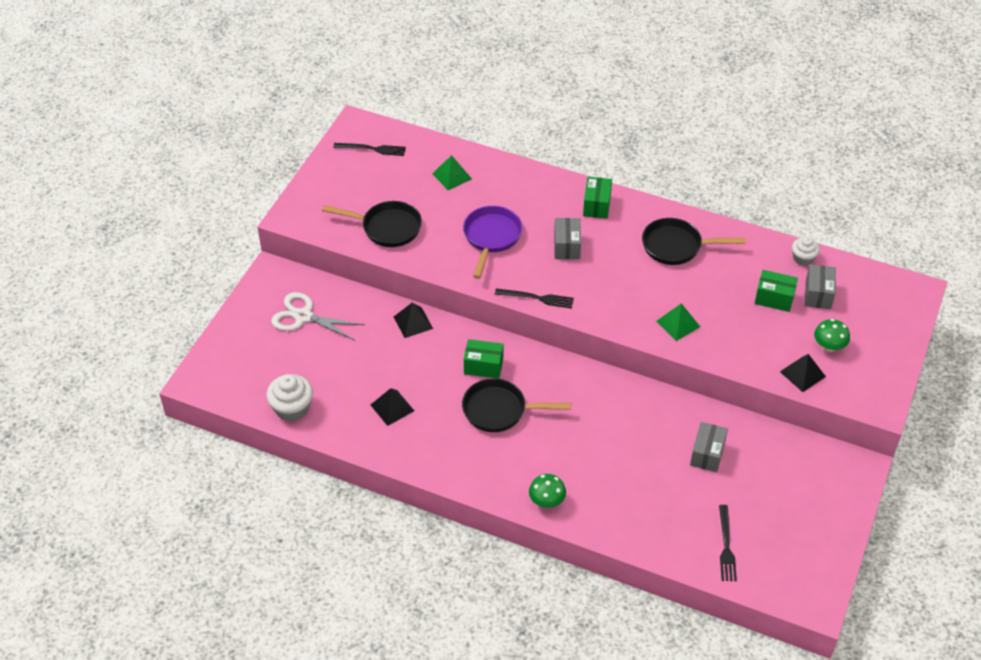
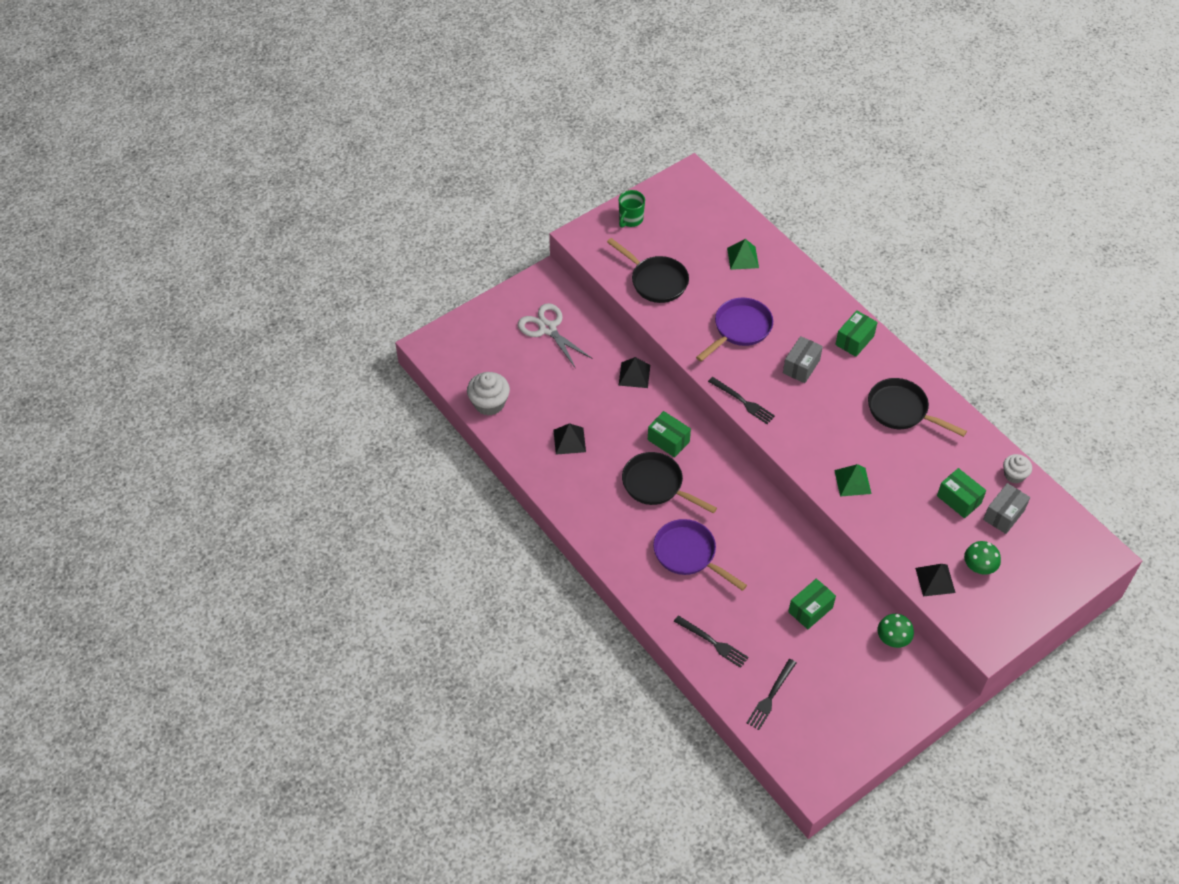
camera: 30 degrees right, 5 degrees up
black fork [333,143,406,156] -> black fork moved to [674,615,748,668]
green mushroom [529,474,566,508] -> green mushroom moved to [877,614,914,648]
grey box [690,422,728,472] -> green box [788,578,836,629]
none -> green mug [619,190,645,227]
none -> purple pan [653,519,747,591]

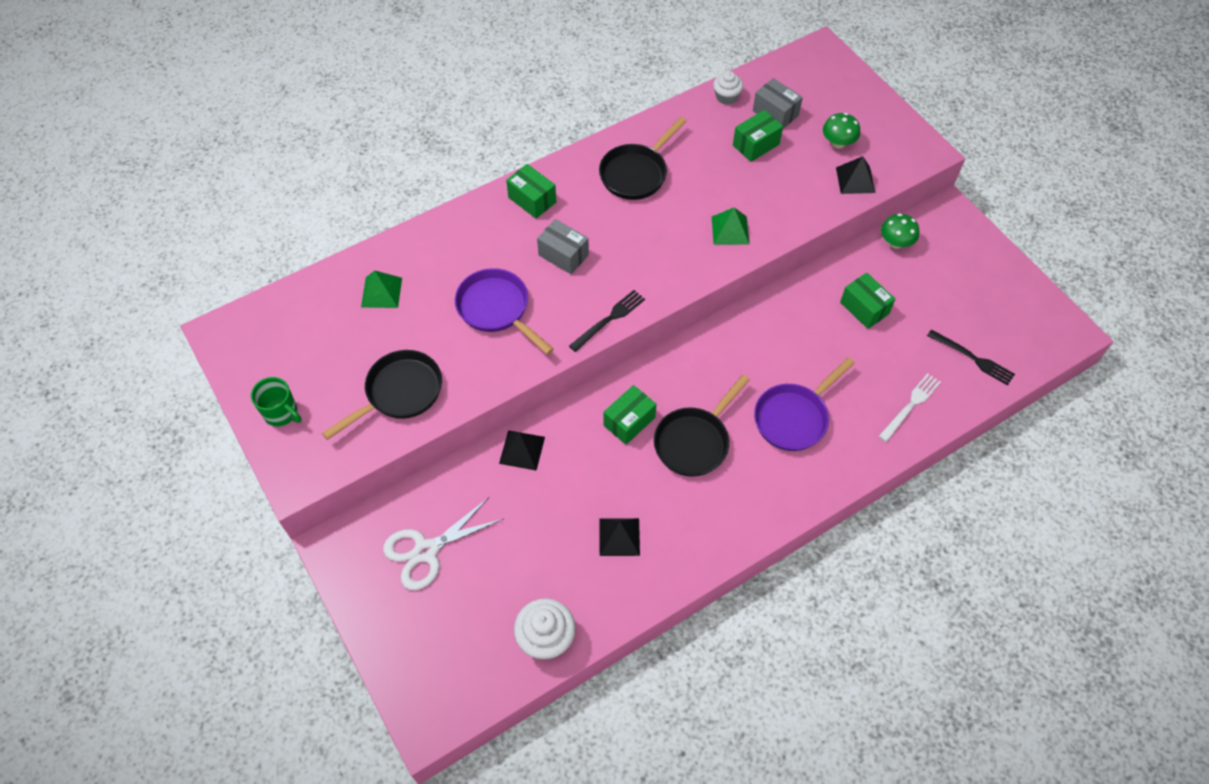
camera: 85 degrees left, 5 degrees up
black fork [674,615,748,668] -> white fork [878,373,941,442]

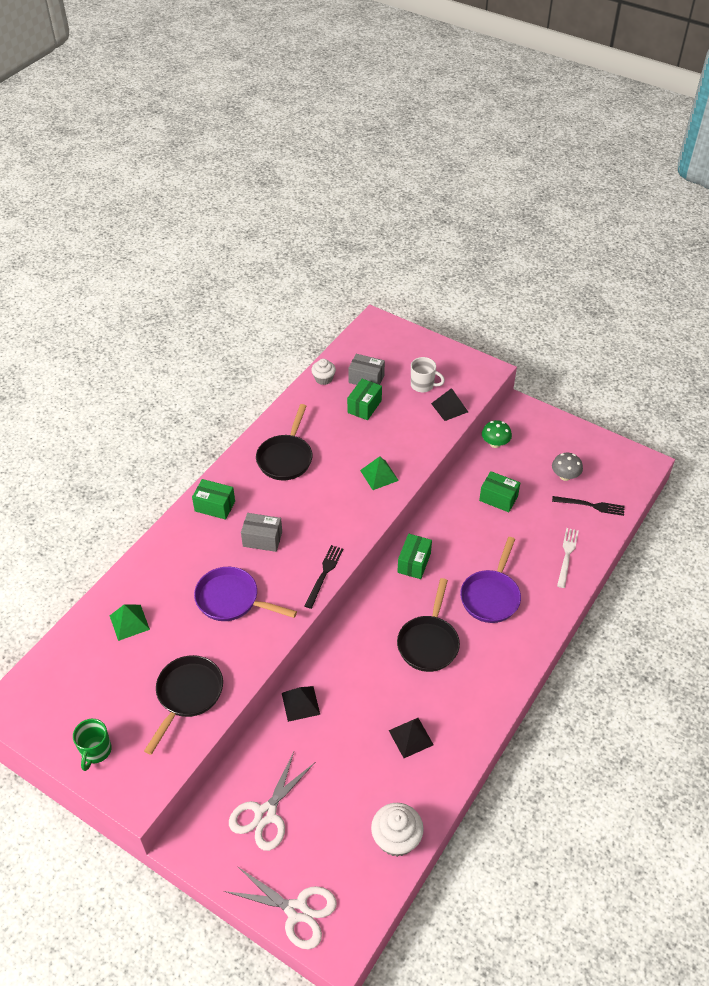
camera: 25 degrees left, 10 degrees down
green mug [251,377,302,426] -> green mug turned 90 degrees clockwise [73,719,112,771]
green box [604,385,657,445] -> green box moved to [397,534,432,579]
green mushroom [823,113,860,149] -> white mug [411,357,445,392]
none -> white scissors [224,866,337,950]
none -> grey mushroom [552,453,583,481]

